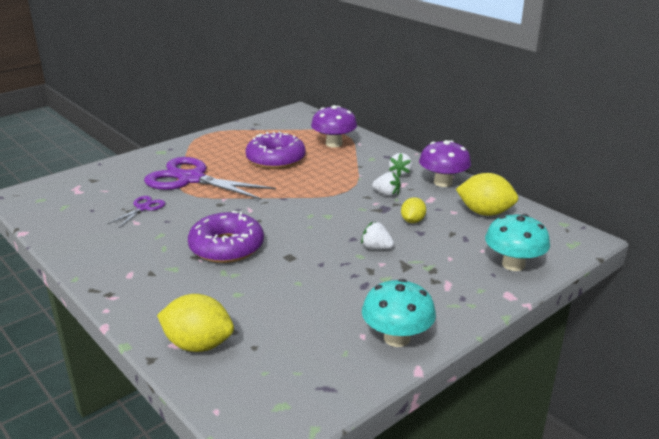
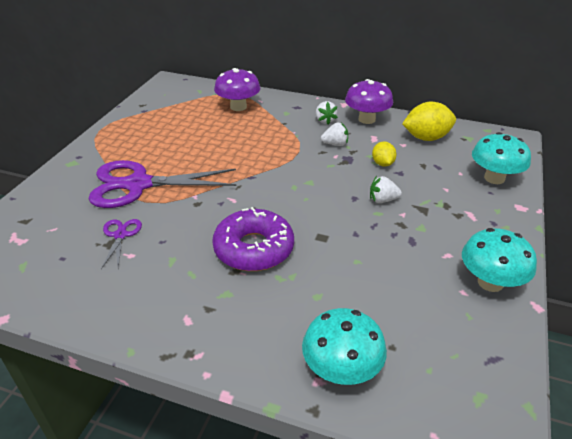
camera: 30 degrees left, 10 degrees up
yellow lemon [157,294,234,352] -> turquoise mushroom [302,308,387,385]
purple donut [246,132,306,169] -> none

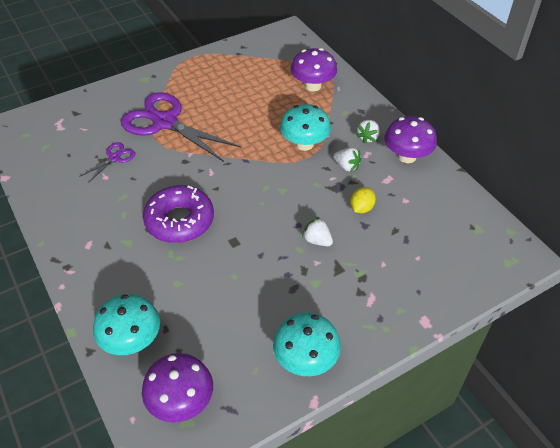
camera: 40 degrees right, 10 degrees up
yellow lemon [402,102,456,141] -> none
turquoise mushroom [472,132,531,184] -> turquoise mushroom moved to [280,104,331,151]
none -> purple mushroom [142,353,213,423]

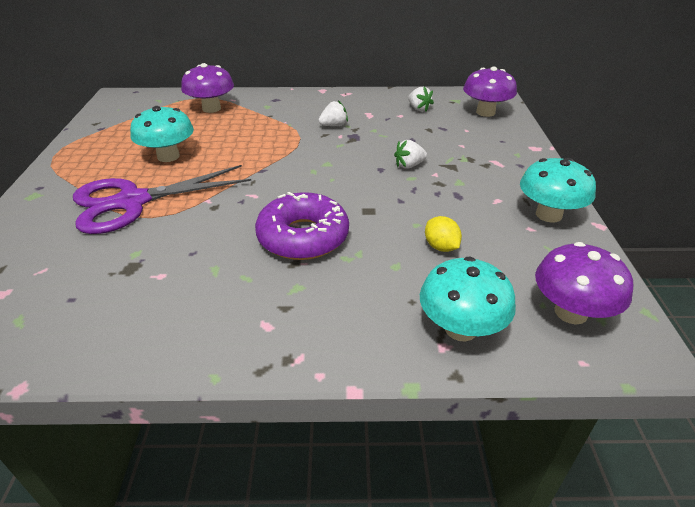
camera: 60 degrees left, 10 degrees down
purple scissors [79,142,135,183] -> none
turquoise mushroom [280,104,331,151] -> turquoise mushroom moved to [130,106,194,162]
yellow lemon [350,187,376,213] -> yellow lemon moved to [425,216,462,252]
white strawberry [356,120,380,144] -> white strawberry moved to [408,87,434,111]
purple mushroom [384,116,437,163] -> purple mushroom moved to [463,67,517,117]

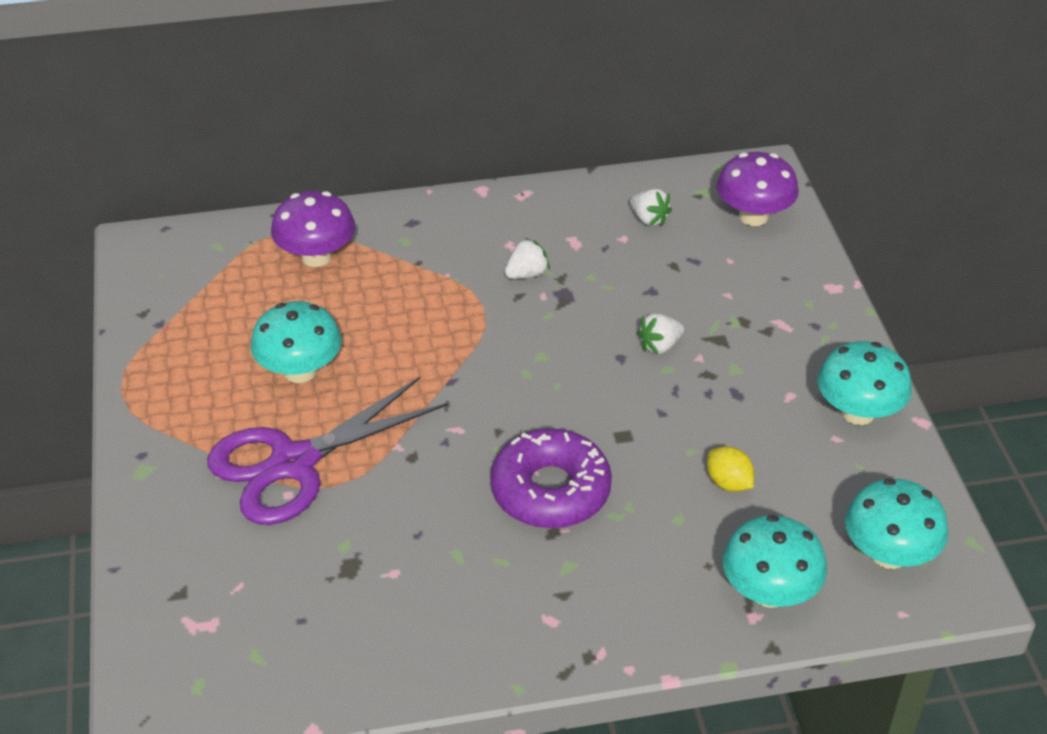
camera: 10 degrees left, 5 degrees up
purple mushroom [535,242,633,324] -> turquoise mushroom [845,478,948,569]

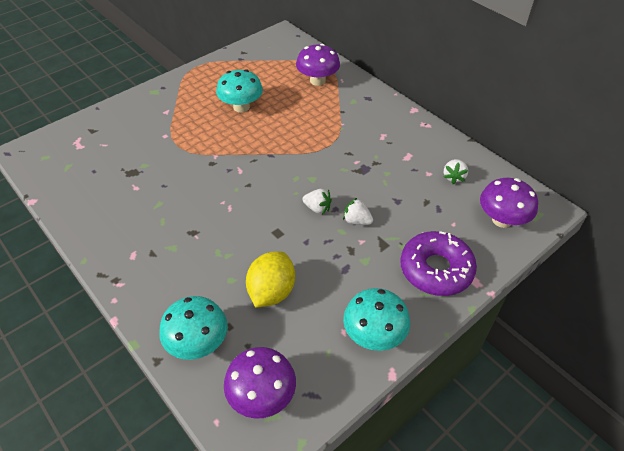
camera: 60 degrees right, 5 degrees up
purple scissors [207,377,447,525] -> none
purple donut [490,428,612,529] -> purple donut moved to [400,231,477,296]
white strawberry [505,238,550,279] -> white strawberry moved to [302,189,332,214]
yellow lemon [707,446,754,492] -> yellow lemon [246,251,295,308], size x1.74
turquoise mushroom [845,478,948,569] -> purple mushroom [224,347,296,418]

